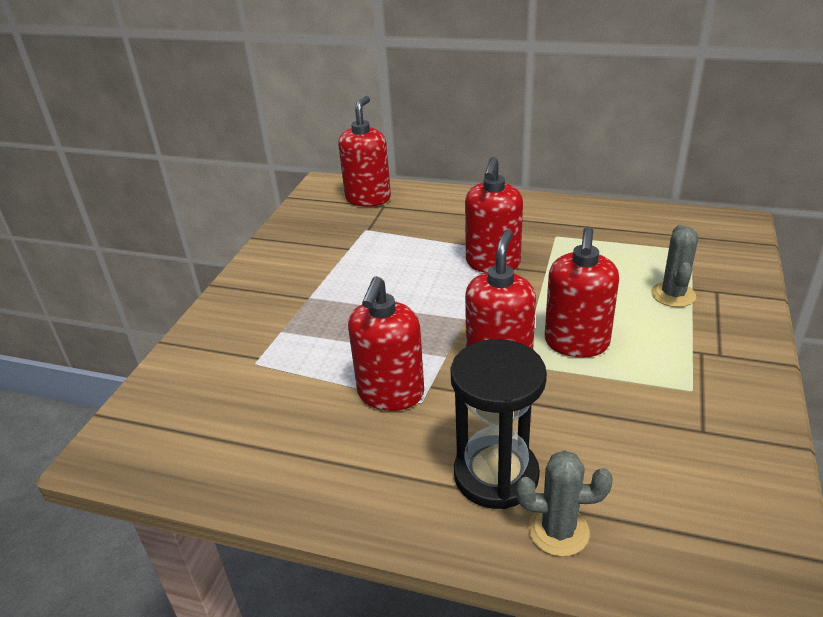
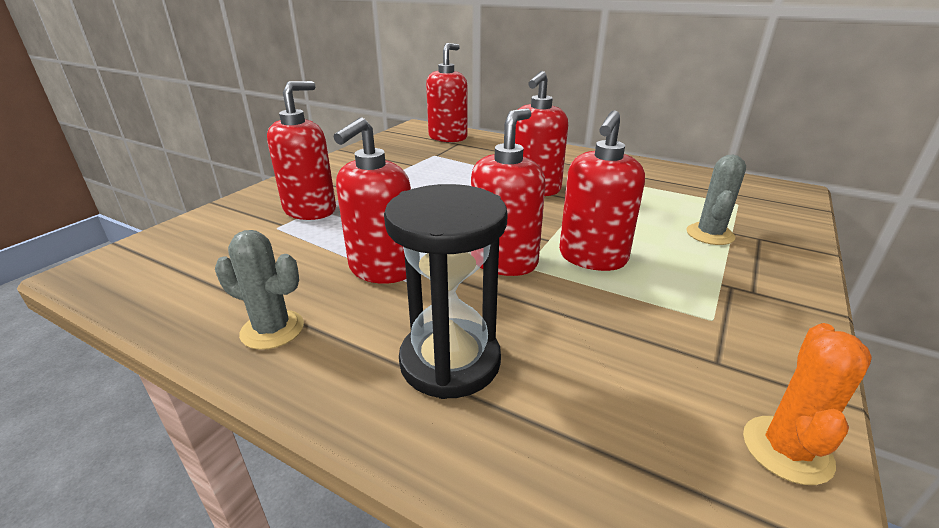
camera: 10 degrees right, 5 degrees down
grey cactus [516,450,613,557] -> grey cactus moved to [215,230,304,350]
none -> red soap dispenser [267,81,336,220]
none -> orange cactus [743,323,872,485]

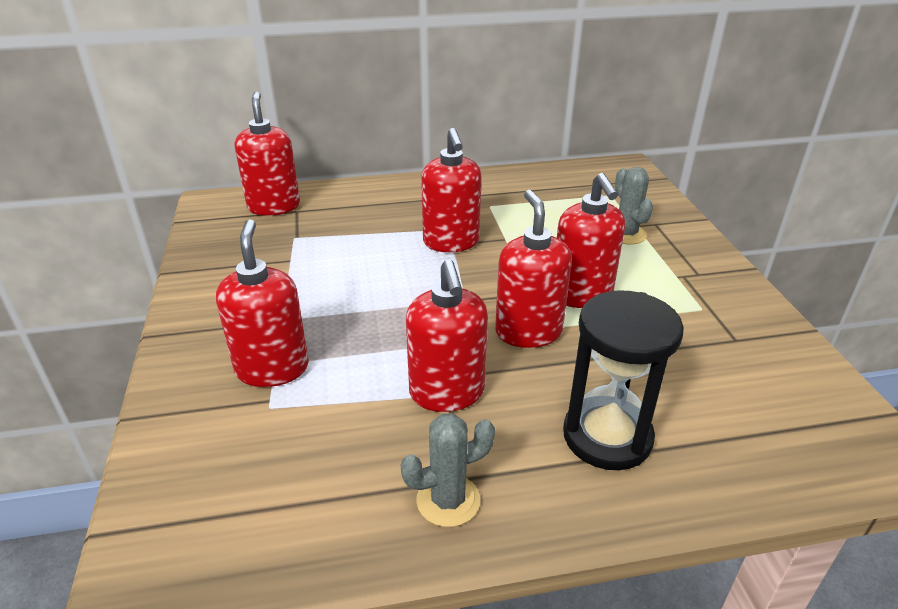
camera: 40 degrees left, 5 degrees up
orange cactus [743,323,872,485] -> none

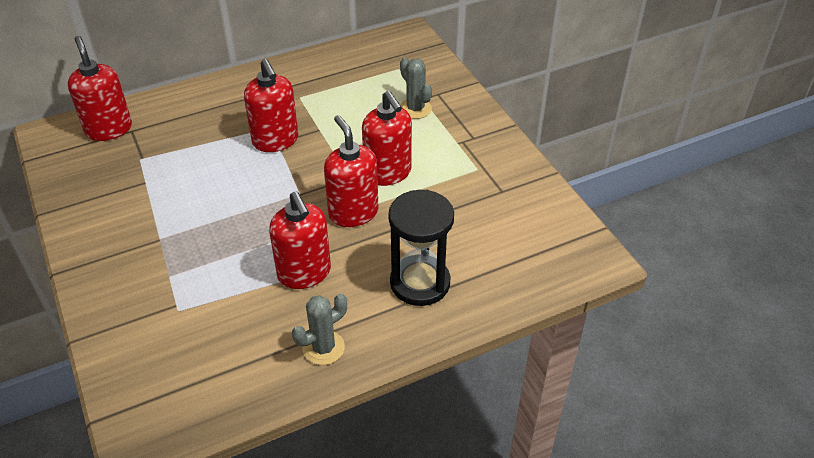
camera: 15 degrees left, 10 degrees up
red soap dispenser [216,219,309,387] -> none

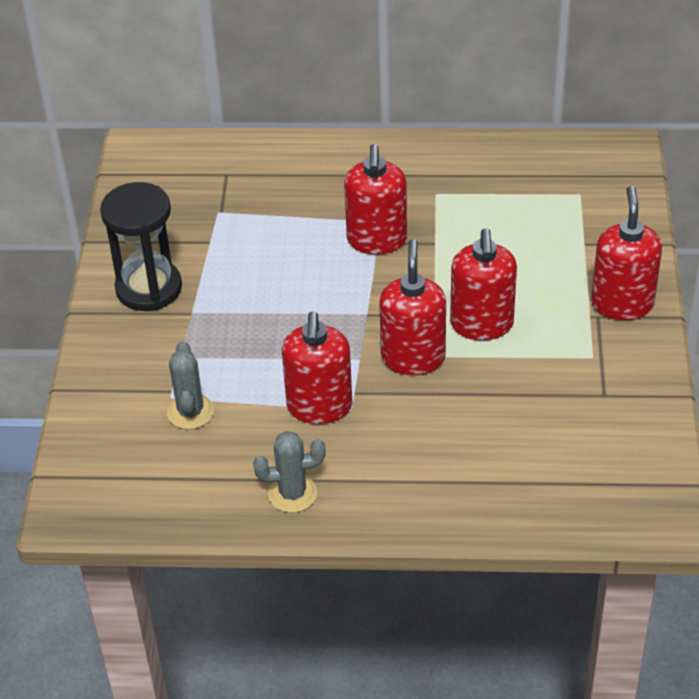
camera: 30 degrees right, 0 degrees up
red soap dispenser [68,36,132,141] -> red soap dispenser moved to [591,186,662,320]
black hourglass [388,189,454,306] -> black hourglass moved to [100,182,182,311]
grey cactus [400,57,432,119] -> grey cactus moved to [167,341,214,429]

